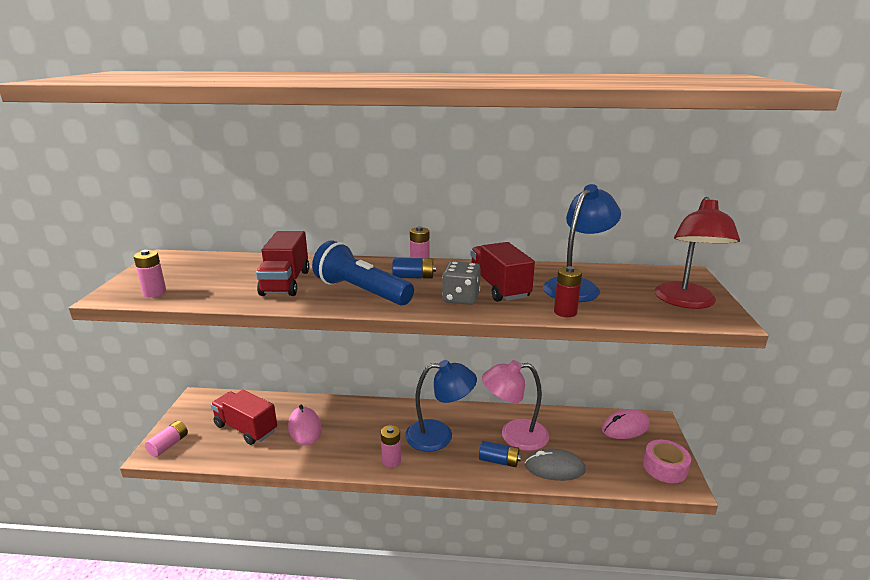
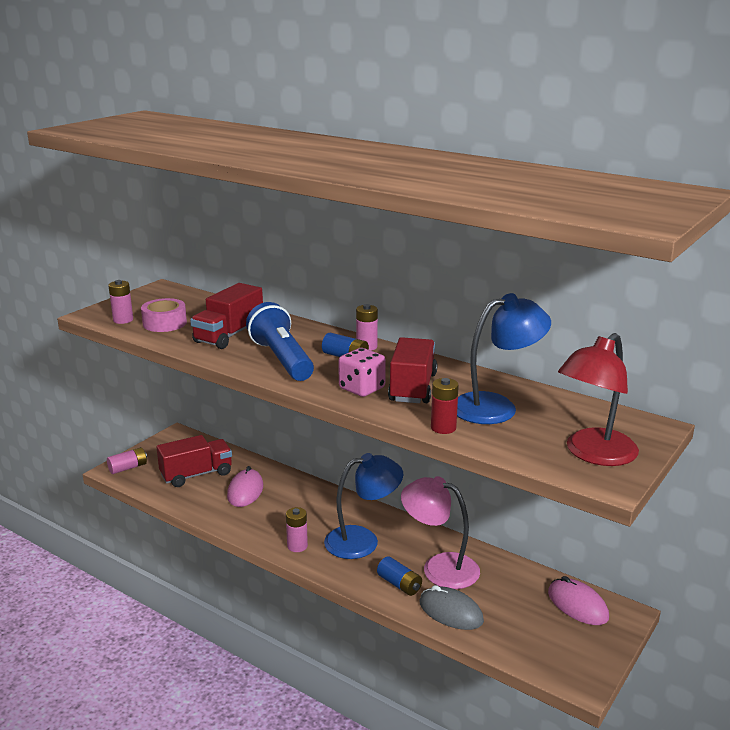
camera: 30 degrees right, 0 degrees up
red truck [211,390,277,445] -> red truck turned 90 degrees clockwise [157,435,232,487]
blue lamp [405,360,477,452] -> blue lamp turned 45 degrees counterclockwise [324,453,403,559]
grey dice [442,261,481,305] -> pink dice [338,348,386,397]
pink mouse [602,409,650,439] -> pink mouse turned 45 degrees clockwise [548,576,609,625]
pink tape [643,440,691,483] -> pink tape moved to [141,298,187,332]

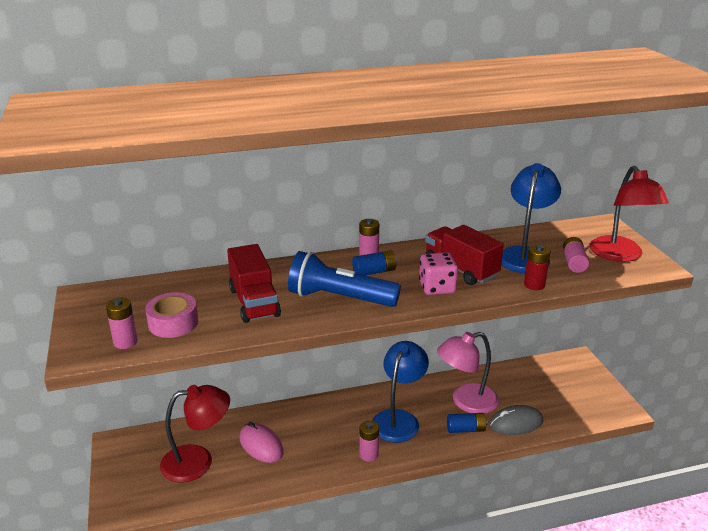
camera: 50 degrees left, 5 degrees up
pink battery [107,447,147,474] -> pink battery moved to [563,237,589,273]
red truck [157,435,232,487] -> red lamp [160,385,230,483]
pink mouse [548,576,609,625] -> none

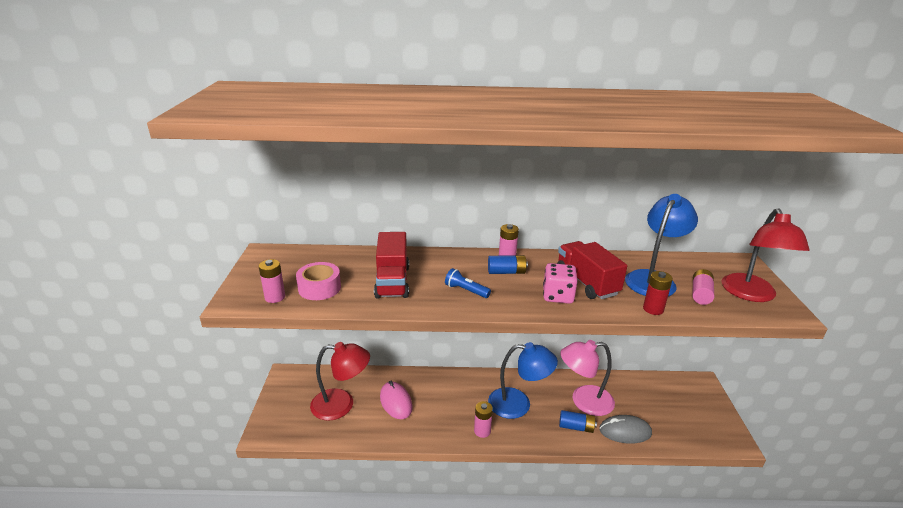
camera: 15 degrees right, 0 degrees up
blue flashlight [288,251,401,307] -> blue flashlight [445,268,491,298], size x0.47
blue lamp [372,341,429,443] -> blue lamp turned 60 degrees clockwise [488,342,558,419]

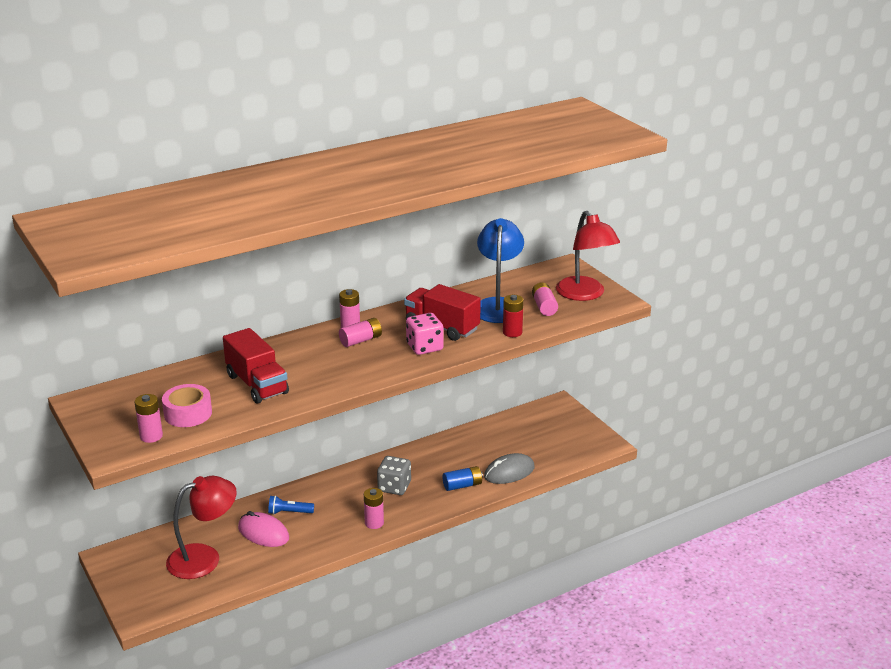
camera: 30 degrees left, 0 degrees up
blue flashlight [445,268,491,298] -> blue flashlight moved to [268,495,314,515]
blue battery [488,255,528,274] -> pink battery [339,318,382,347]
blue lamp [488,342,558,419] -> grey dice [377,456,411,495]
pink lamp [560,340,615,416] -> none

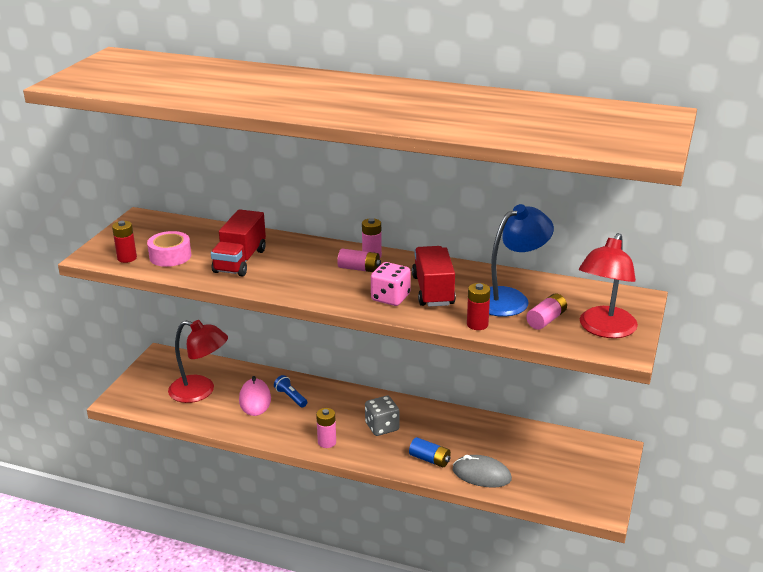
camera: 50 degrees right, 0 degrees up
pink battery [134,394,163,443] -> red battery [112,221,137,263]

